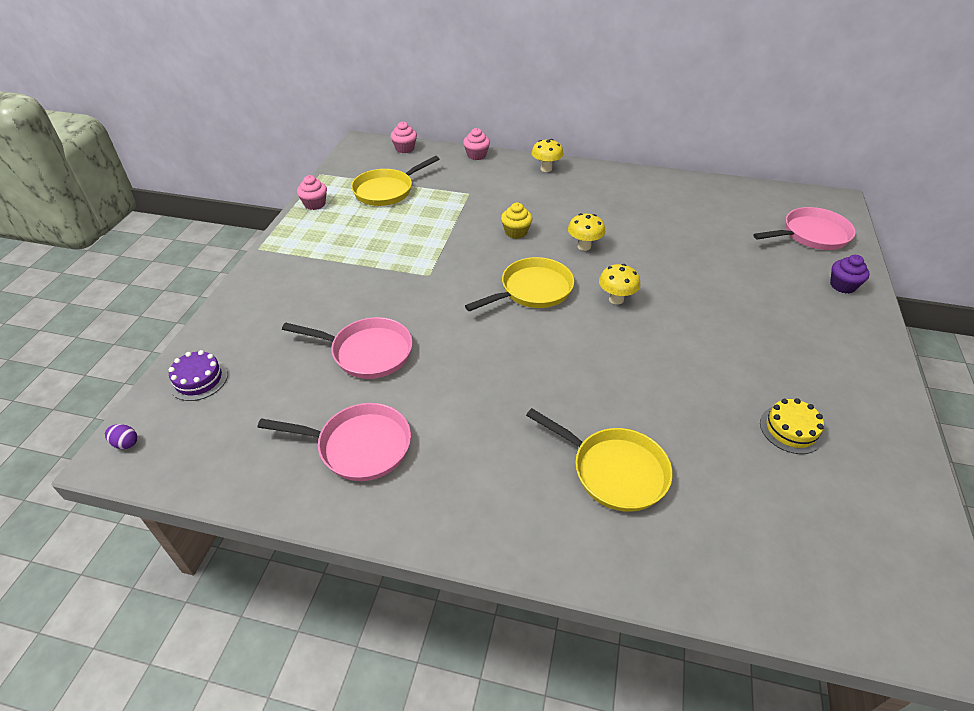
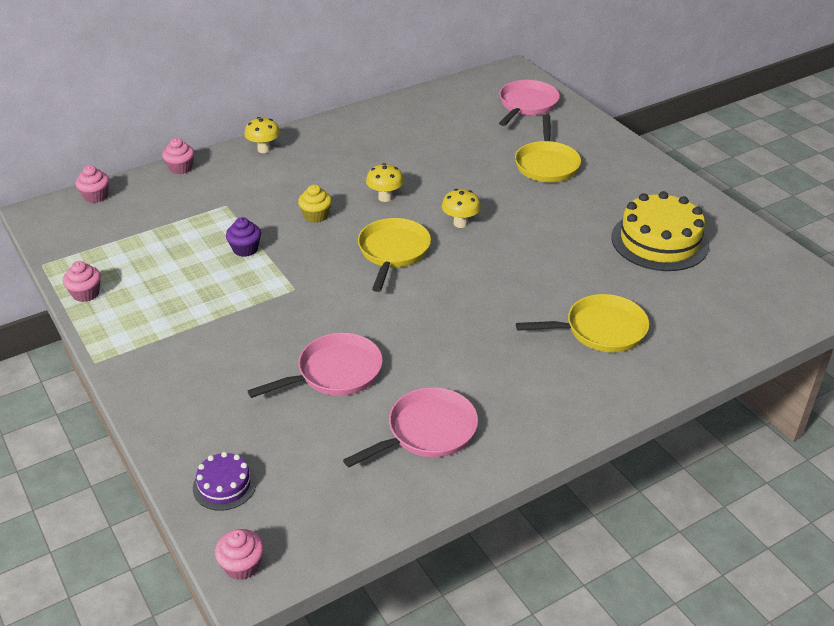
camera: 45 degrees left, 5 degrees down
purple egg [105,424,137,449] -> pink cupcake [215,529,264,580]
yellow pan [351,156,439,206] -> yellow pan moved to [515,114,581,182]
yellow cake [760,398,824,454] -> yellow cake [611,191,709,271], size x1.97
purple cupcake [830,255,870,293] -> purple cupcake moved to [226,217,261,257]

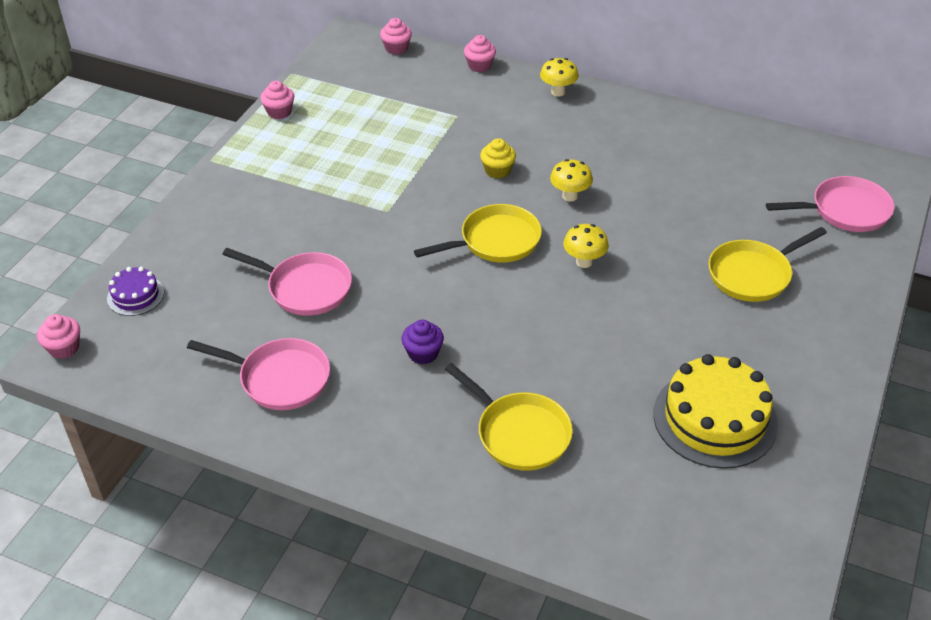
camera: 55 degrees right, 5 degrees up
purple cupcake [226,217,261,257] -> purple cupcake moved to [402,320,444,364]

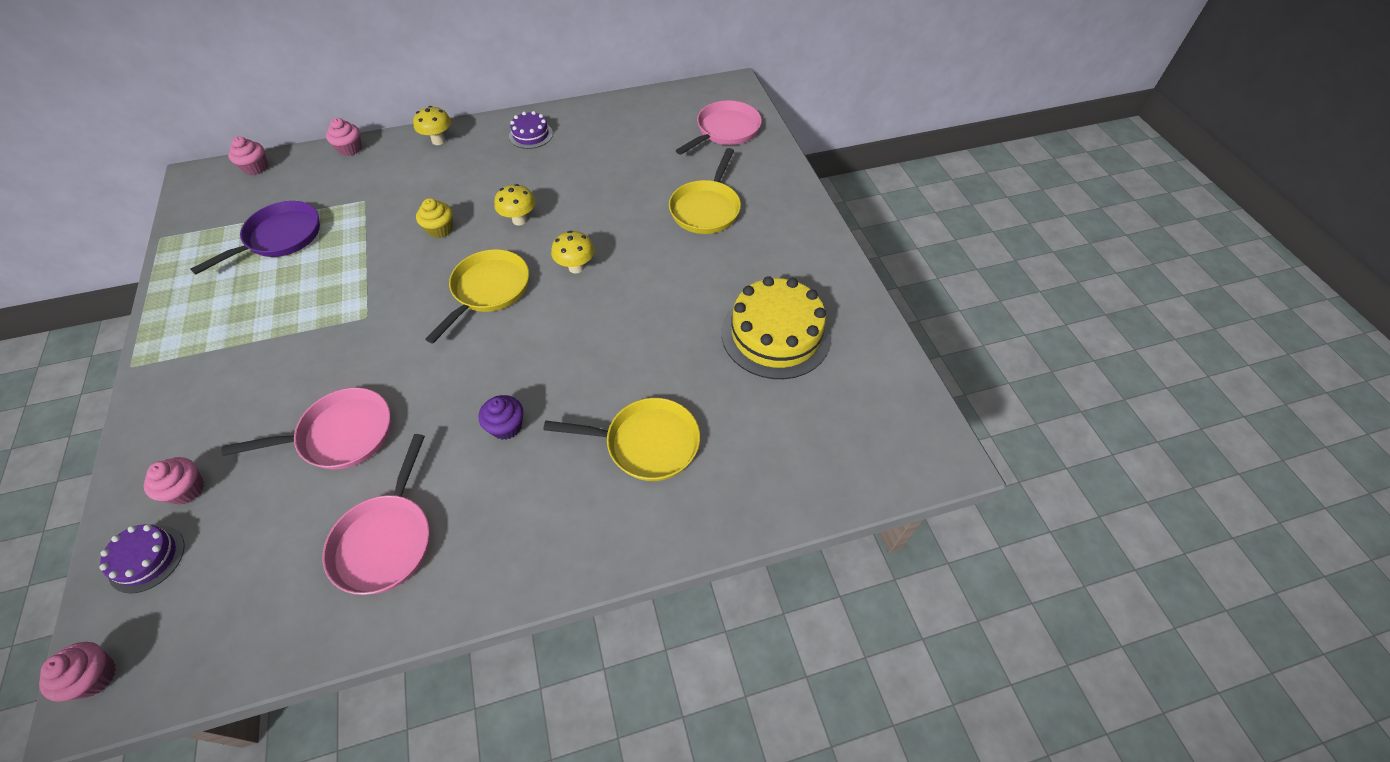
camera: 40 degrees left, 10 degrees up
pink pan [187,338,330,410] -> pink pan turned 120 degrees clockwise [323,434,429,595]
pink cupcake [260,81,294,119] -> pink cupcake moved to [144,457,204,505]
none -> purple pan [190,201,320,275]
none -> purple cake [509,111,553,149]

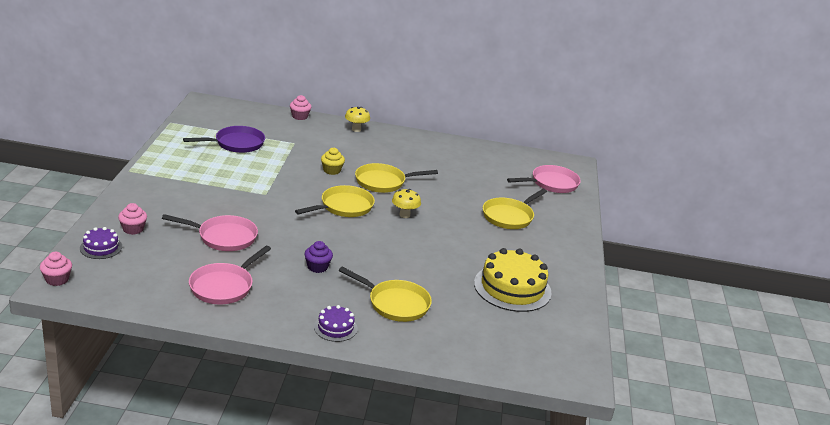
camera: 20 degrees right, 25 degrees down
pink cupcake [228,136,268,175] -> none
yellow mushroom [494,184,535,226] -> yellow pan [355,163,438,193]
purple cake [509,111,553,149] -> purple cake moved to [314,305,358,342]

